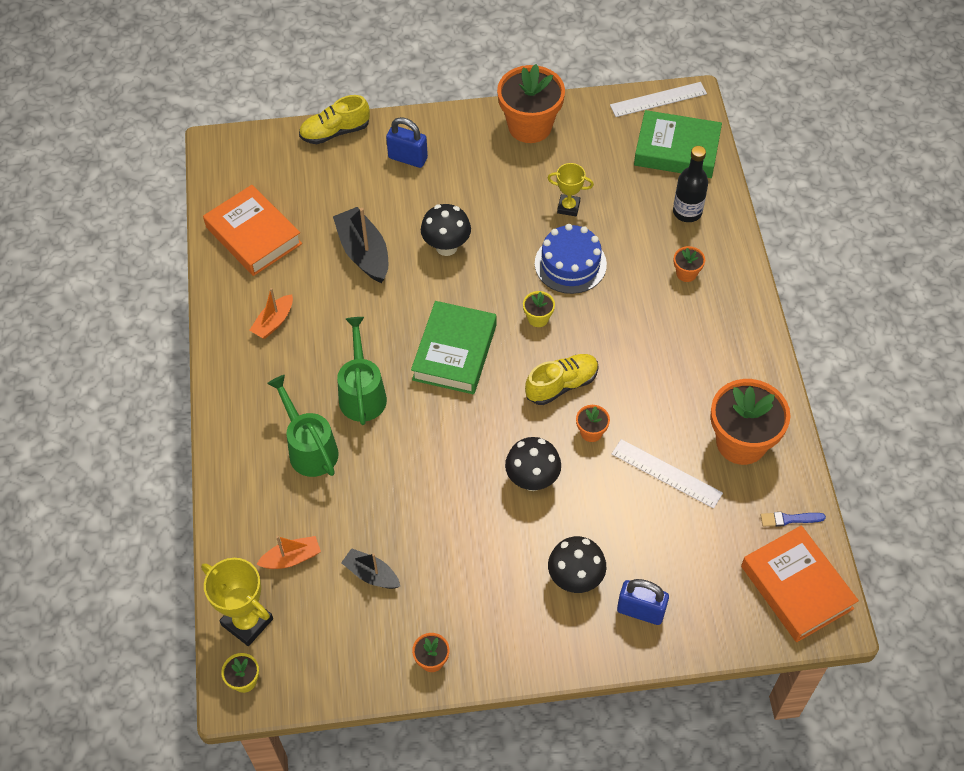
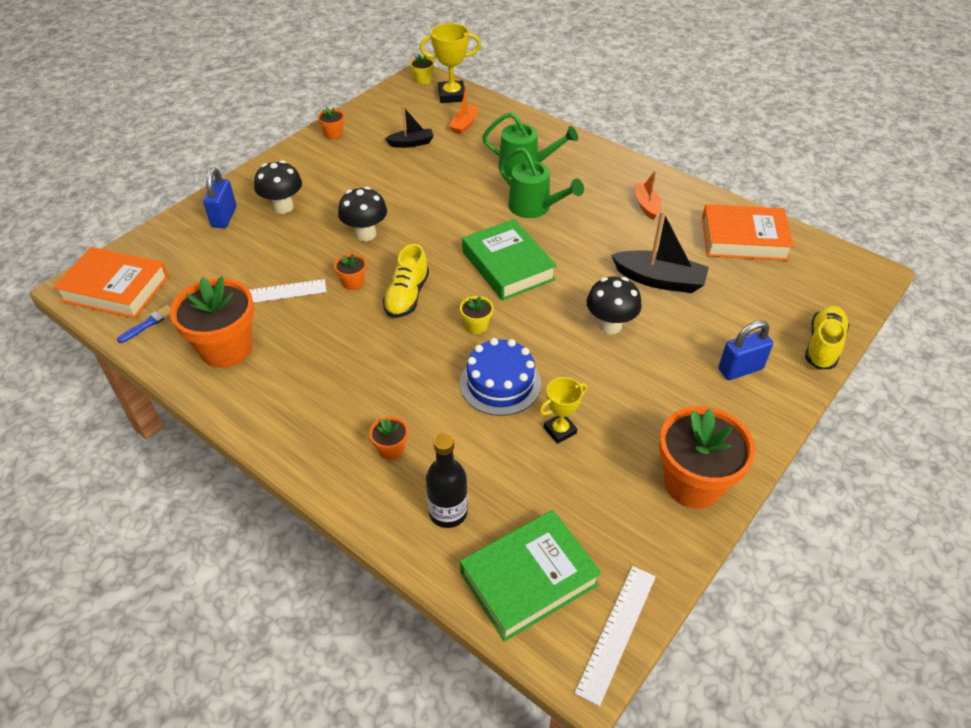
camera: 135 degrees right, 10 degrees down
blue padlock [617,579,669,625] -> blue padlock turned 60 degrees counterclockwise [203,167,236,228]

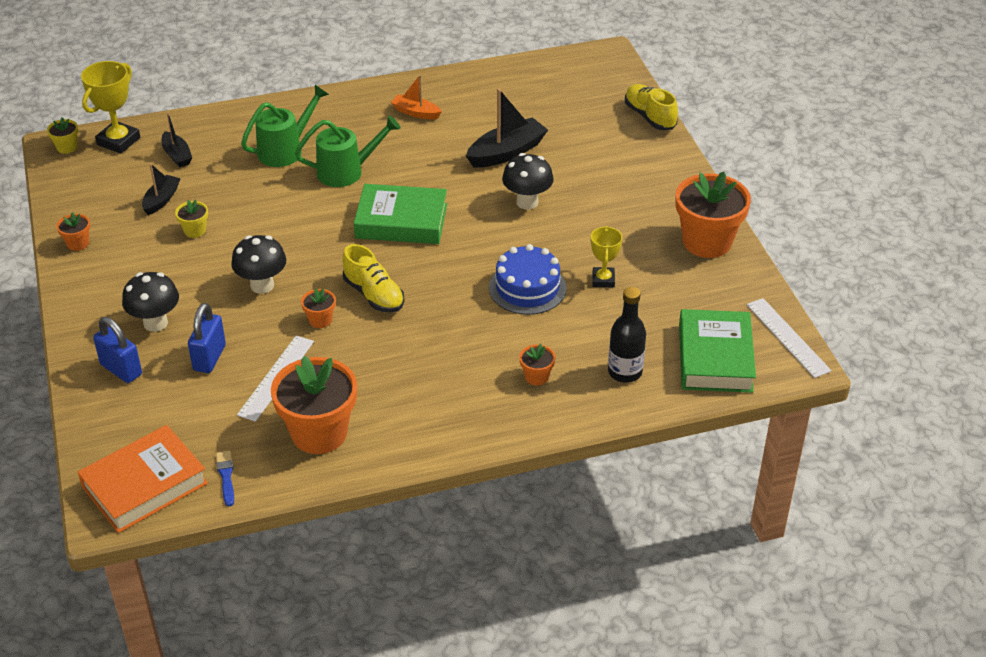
camera: 55 degrees left, 5 degrees down
orange boat [449,85,478,135] -> black boat [161,112,192,167]
yellow flower pot [460,296,493,334] -> yellow flower pot moved to [175,200,208,238]
orange book [702,204,794,261] -> none
blue padlock [718,320,773,380] -> blue padlock moved to [188,303,226,373]

